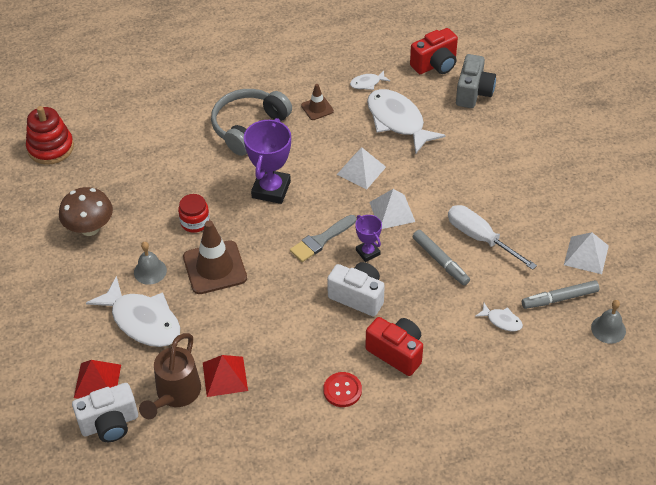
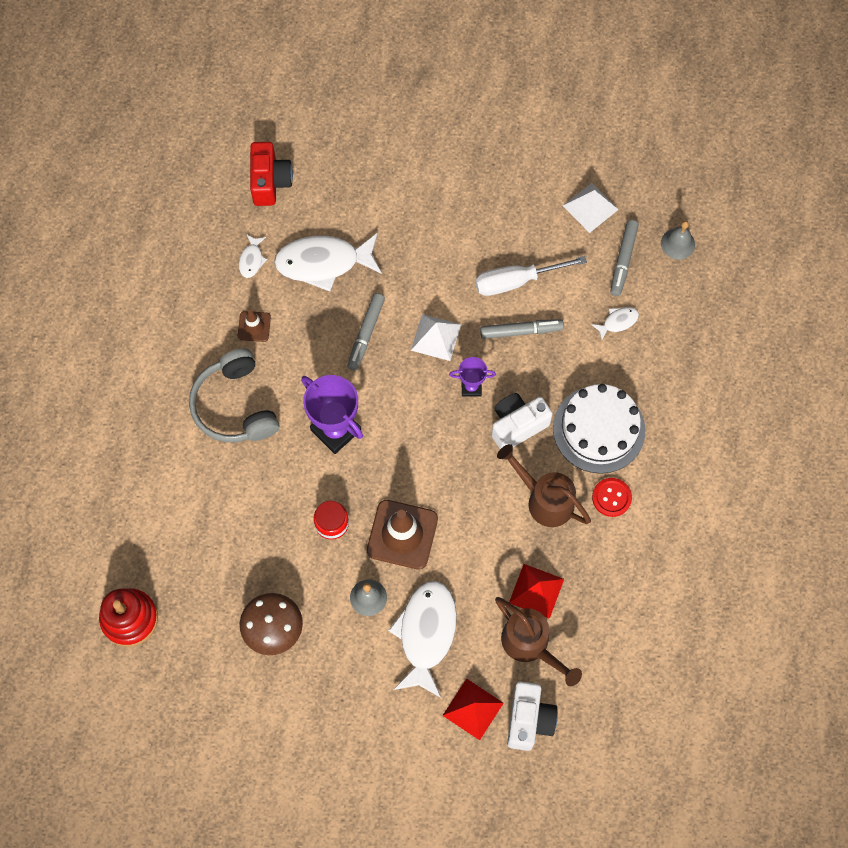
camera: 60 degrees left, 20 degrees up
white fish [86,276,180,347] -> white fish turned 60 degrees counterclockwise [388,581,457,698]
grey brush [290,215,356,262] -> none
white pyramid [337,147,386,189] -> grey marker [347,293,385,371]
red camera [365,317,423,376] -> white cake [553,384,645,474]
grey camera [456,54,496,108] -> none
none -> brown watering can [497,444,591,527]

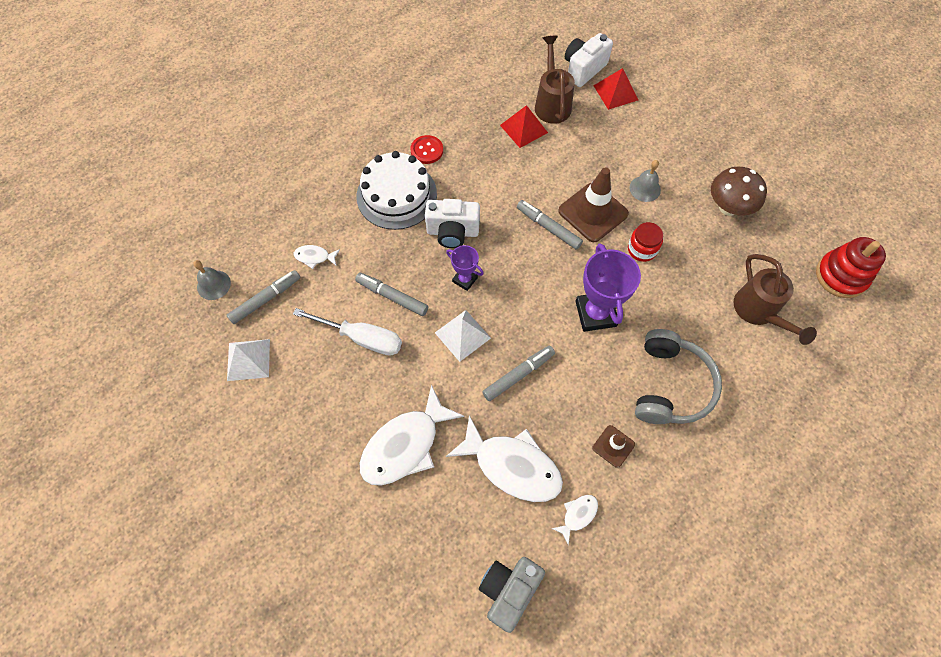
camera: 145 degrees left, 5 degrees down
red camera [250,142,293,206] -> grey camera [479,557,545,633]
white fish [388,581,457,698] -> white fish moved to [360,384,464,486]
brown watering can [497,444,591,527] -> brown watering can moved to [733,254,817,345]
none -> grey marker [517,200,583,250]

